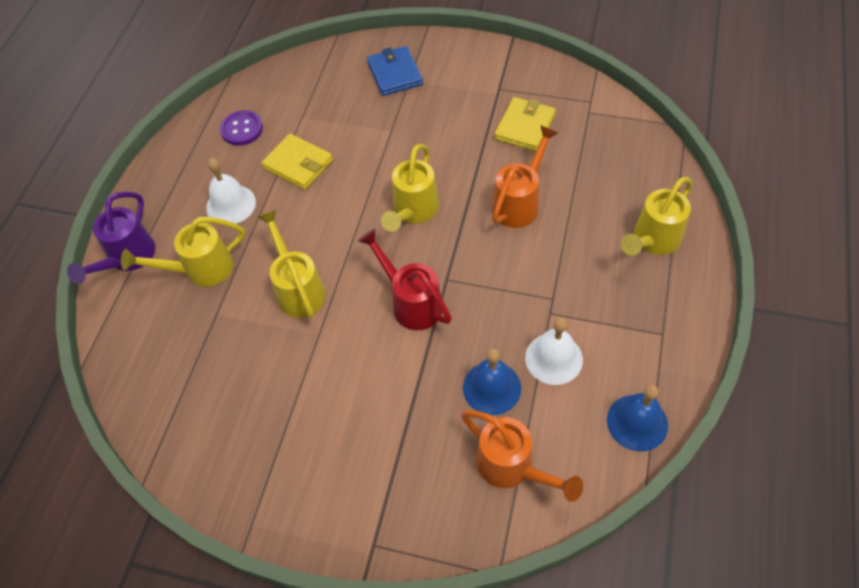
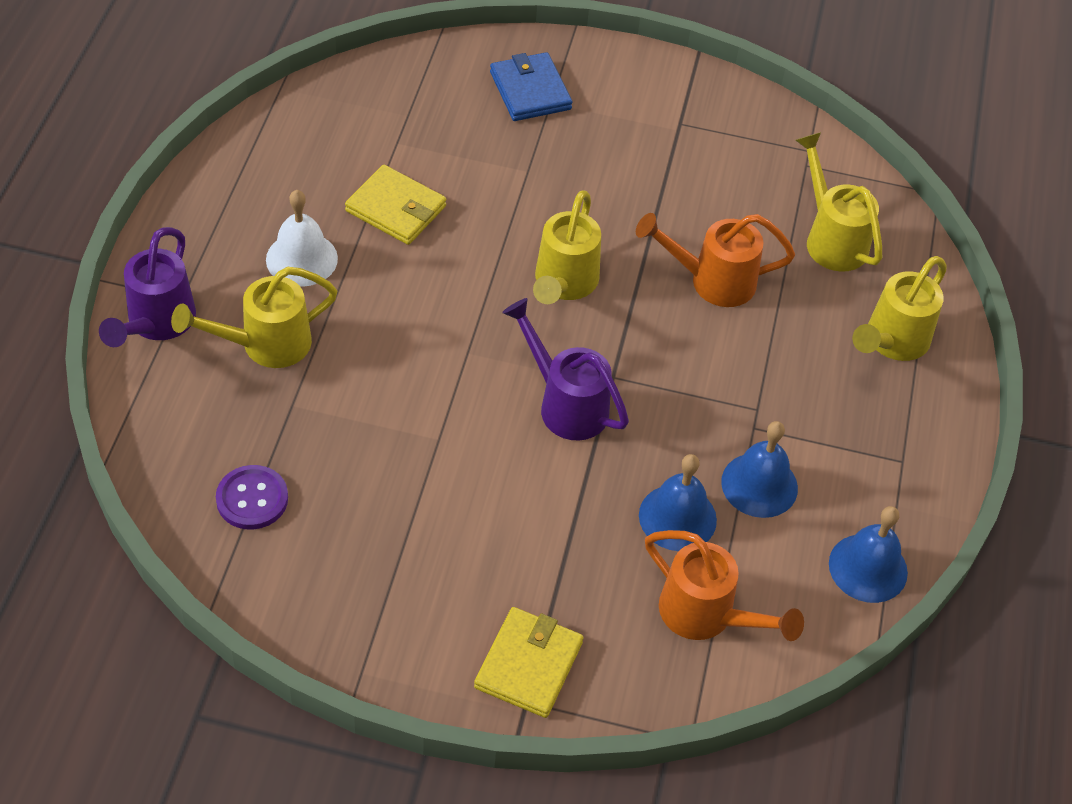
camera: 10 degrees left, 5 degrees down
purple button [220,110,263,146] -> purple button moved to [216,465,288,530]
yellow watering can [258,210,326,318] -> yellow watering can moved to [795,132,882,272]
red watering can [358,229,452,330] -> purple watering can [502,298,629,441]
orange watering can [492,125,558,228] -> orange watering can turned 120 degrees counterclockwise [636,213,795,307]
yellow wallet [494,97,556,151] -> yellow wallet moved to [474,607,583,718]
white bell [525,318,583,385] -> blue bell [721,421,798,518]

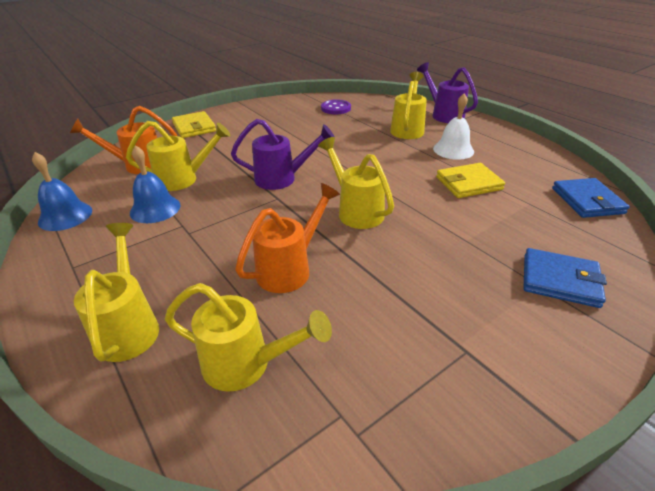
camera: 135 degrees right, 15 degrees down
blue bell [639,454,717,551] -> yellow watering can [126,121,231,191]
none -> blue wallet [552,178,630,218]

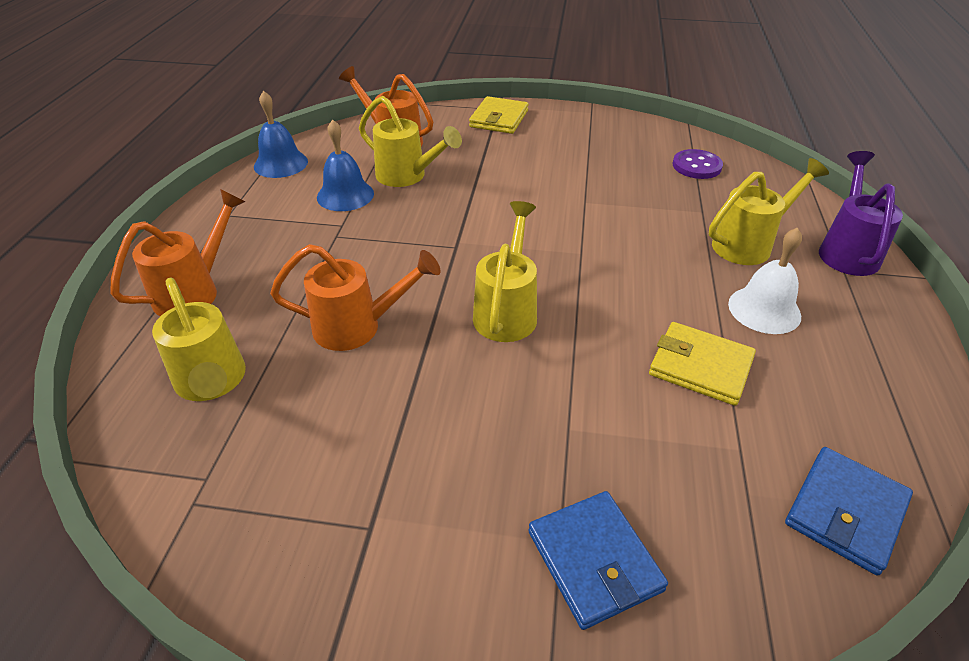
camera: 45 degrees right, 5 degrees up
yellow watering can [74,223,159,362] -> orange watering can [110,189,245,316]
purple watering can [231,119,335,190] -> none

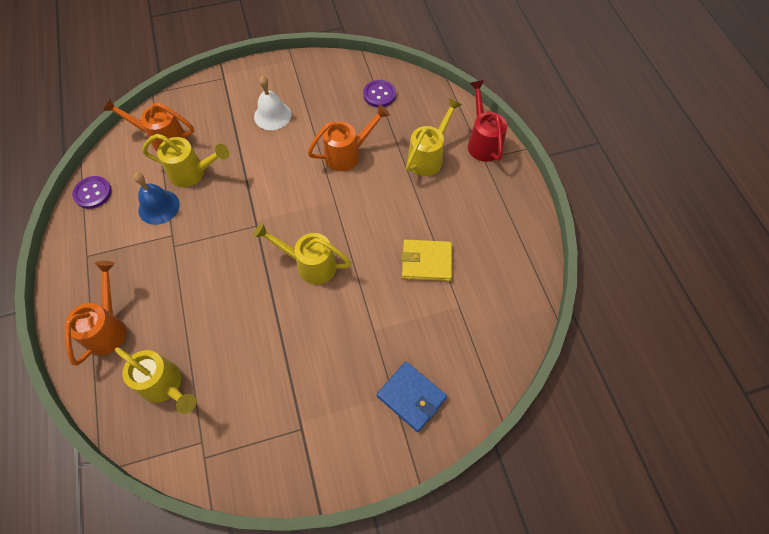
camera: 25 degrees left, 20 degrees up
blue bell [254,91,308,178] -> purple button [72,176,112,209]
orange watering can [270,244,440,351] -> orange watering can moved to [307,104,390,171]
yellow wallet [469,96,529,134] -> none
yellow watering can [473,201,537,342] -> yellow watering can turned 60 degrees counterclockwise [253,222,352,285]
white bell [728,228,802,334] -> white bell moved to [254,76,291,130]
blue wallet [785,447,913,576] -> none
purple watering can [819,151,903,276] -> red watering can [468,80,507,162]

